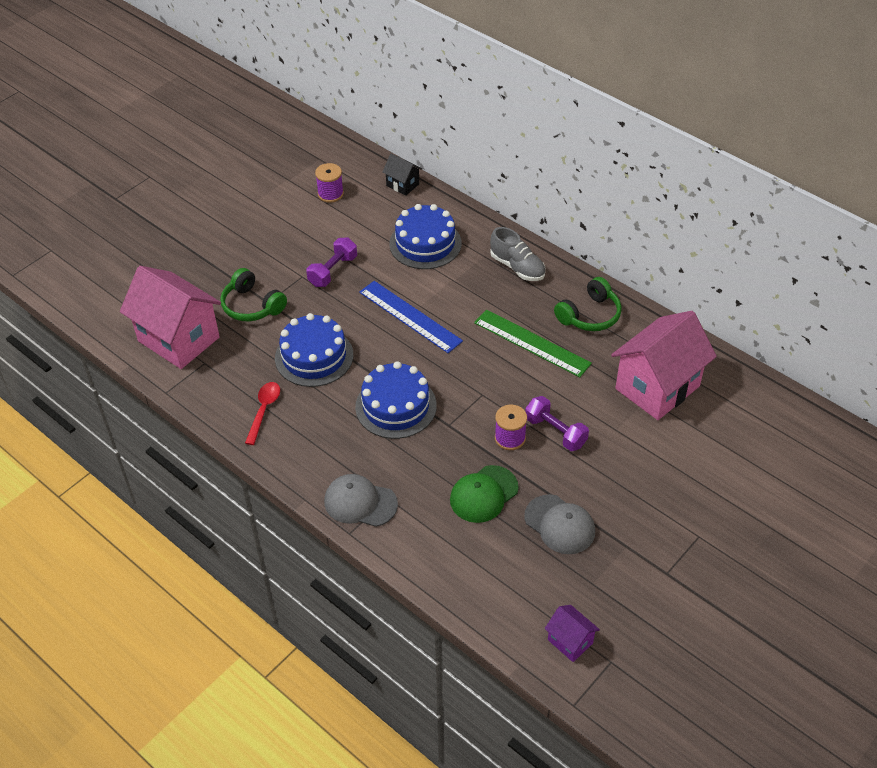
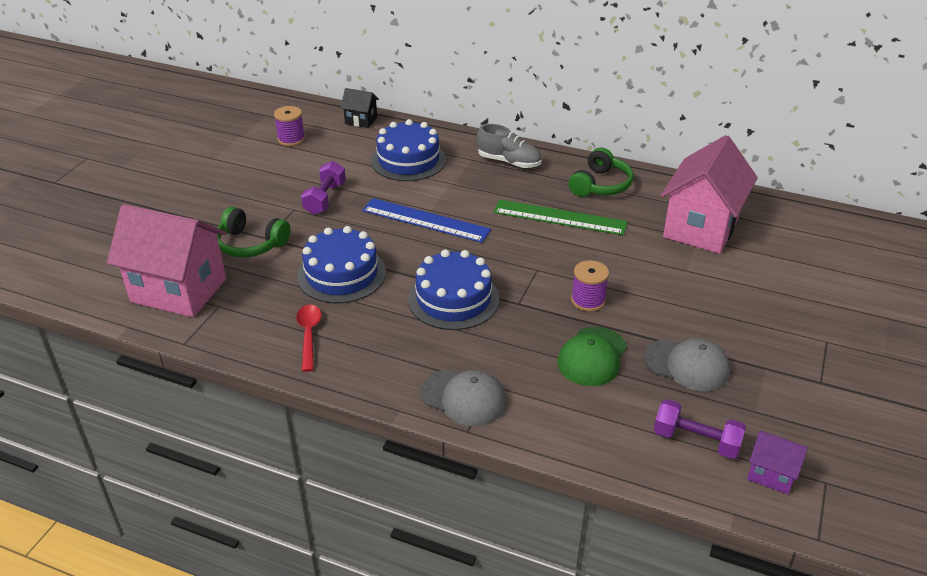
camera: 20 degrees left, 10 degrees down
grey cap [324,474,398,527] -> grey cap turned 150 degrees counterclockwise [421,369,506,426]
purple dumbbell [525,396,589,451] -> purple dumbbell moved to [654,399,746,459]

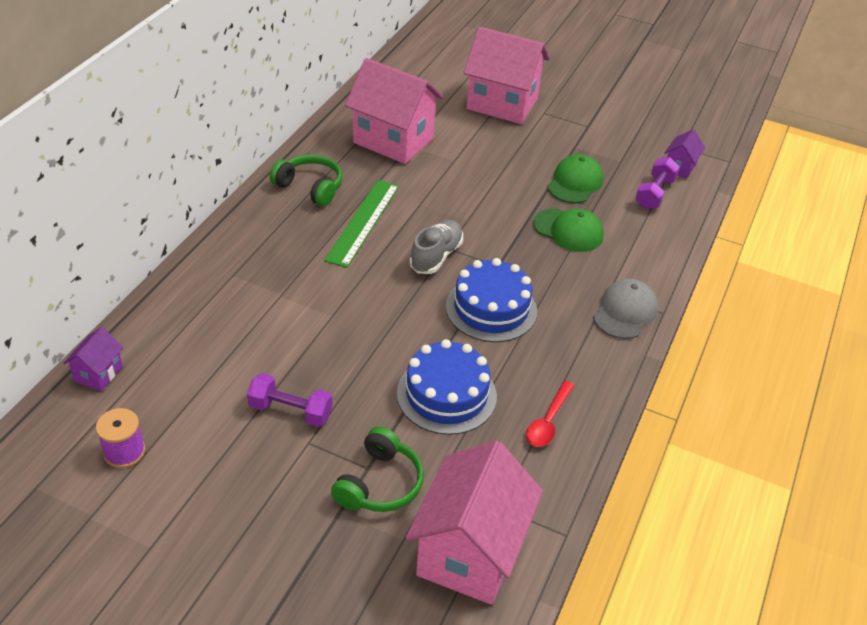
camera: 90 degrees left, 5 degrees up
red spoon [296,305,321,372] -> red spoon turned 60 degrees counterclockwise [526,381,575,447]
black house [341,88,379,128] -> purple house [63,327,124,391]
blue ruler [362,198,491,243] -> none
blue cake [371,119,446,181] -> none
grey shoe [476,124,542,168] -> grey shoe moved to [410,220,463,274]
purple spool [571,260,609,312] -> none
grey cap [644,338,730,391] -> green cap [547,154,603,203]
none -> pink house [463,27,549,124]

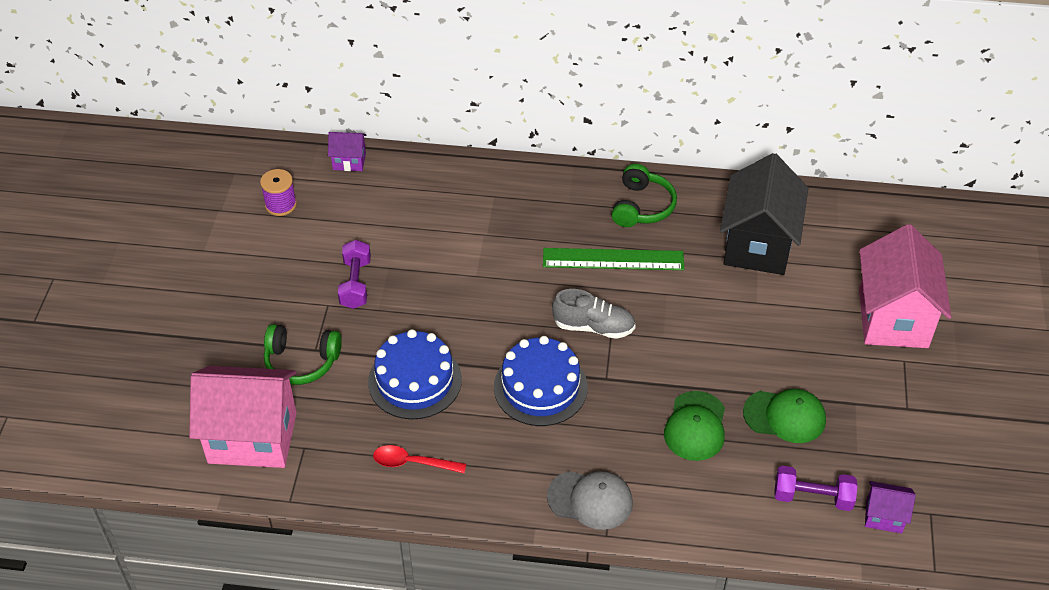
camera: 75 degrees right, 5 degrees up
pink house [345,58,443,164] -> black house [720,153,808,275]

